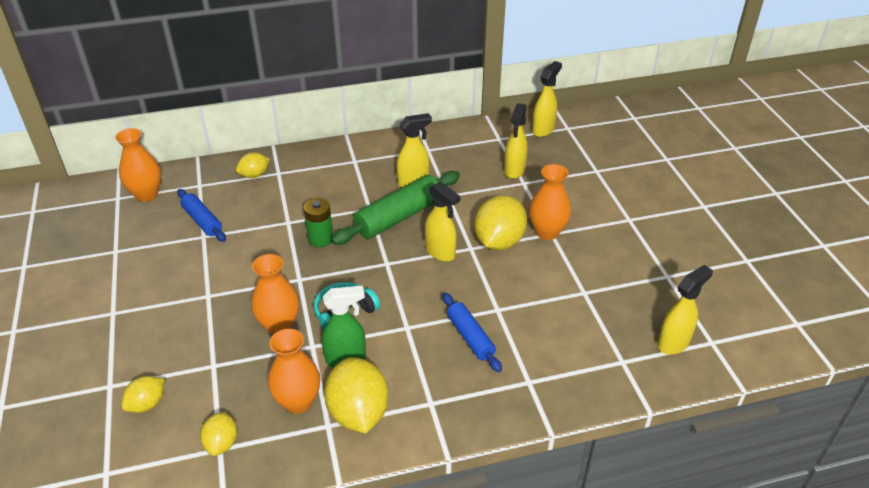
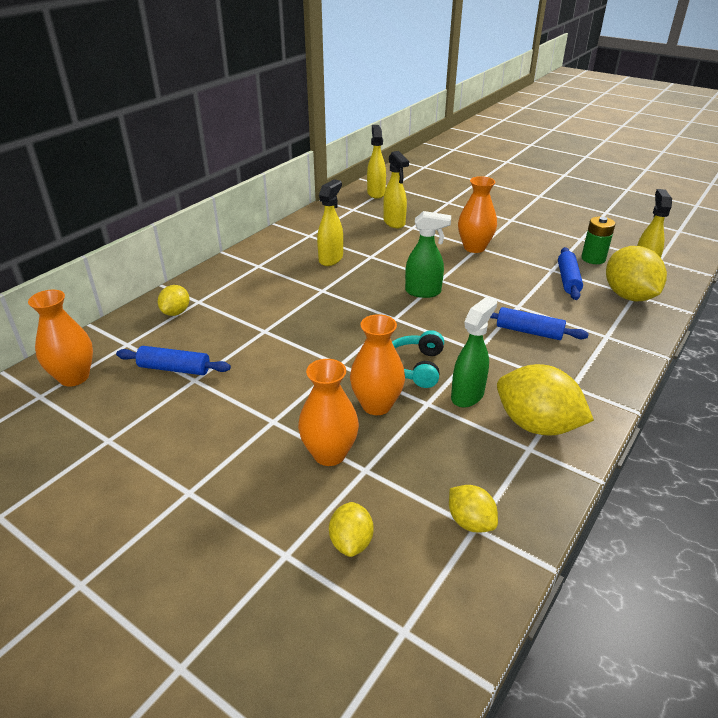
camera: 40 degrees left, 5 degrees down
orange vase [268,329,320,414] -> orange vase moved to [298,359,359,466]
green battery [303,198,333,247] -> green battery moved to [581,217,615,264]
green rolling pin [331,171,460,245] -> none
yellow spray bottle [425,182,460,262] -> green spray bottle [405,211,451,298]
yellow lemon [474,195,527,250] -> yellow lemon moved to [606,246,667,301]
none -> blue rolling pin [558,247,583,300]

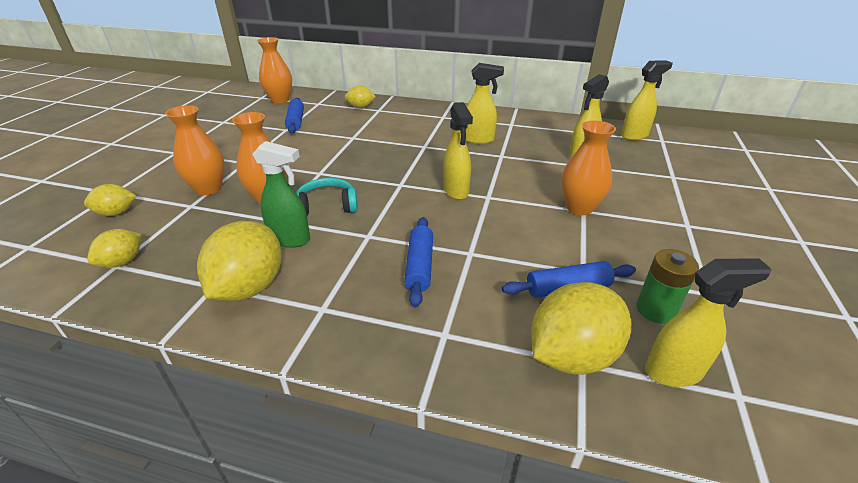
camera: 70 degrees right, 0 degrees up
green spray bottle [405,211,451,298] -> yellow spray bottle [443,102,473,200]

